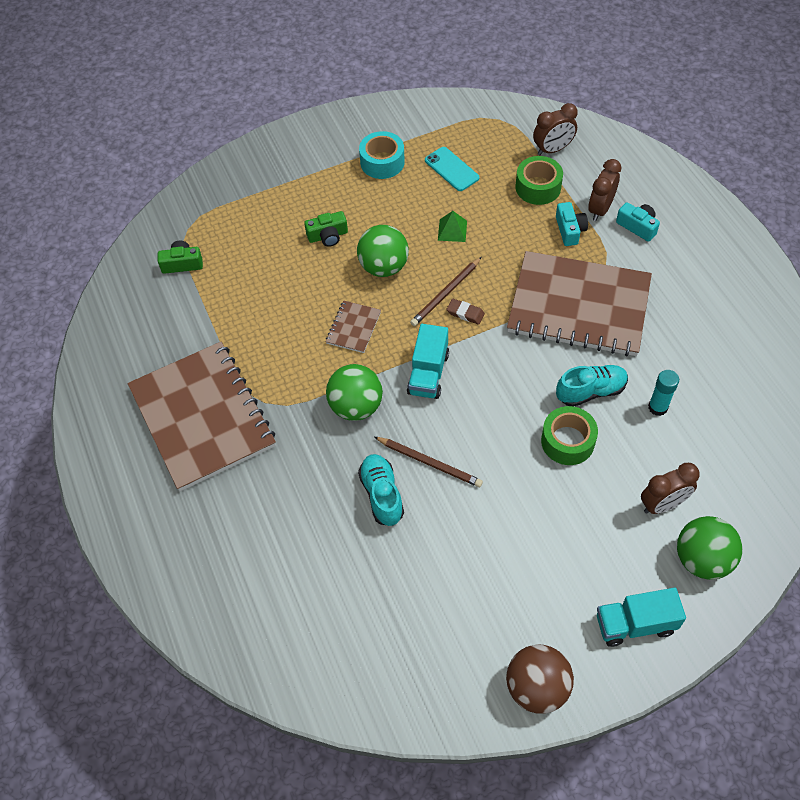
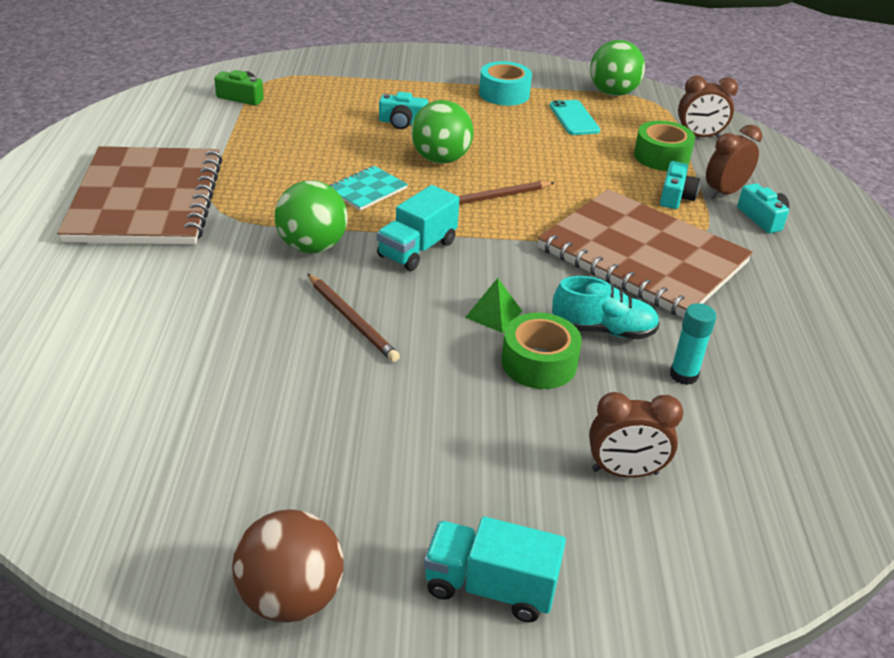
camera: 20 degrees right, 20 degrees down
green camera [304,211,348,247] -> turquoise camera [379,92,428,129]
brown notebook [326,301,381,353] -> turquoise notebook [329,166,408,210]
turquoise shoe [358,454,404,526] -> none
green pyramid [438,211,467,242] -> green pyramid moved to [465,278,522,333]
brown eraser [447,299,485,325] -> none
green ball [677,516,742,580] -> green ball moved to [590,40,645,96]

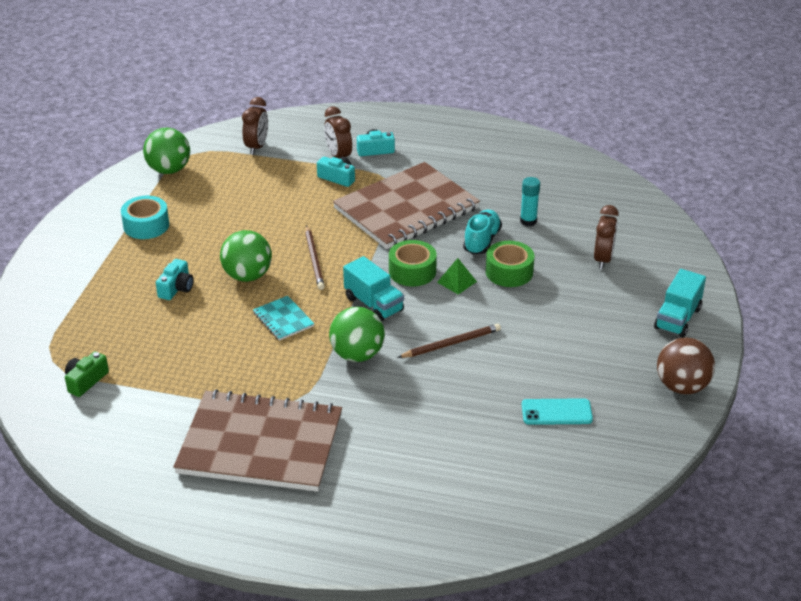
camera: 75 degrees left, 0 degrees up
turquoise phone [550,100,600,135] -> turquoise phone moved to [522,398,593,425]
green tape [634,121,695,171] -> green tape moved to [389,240,437,286]

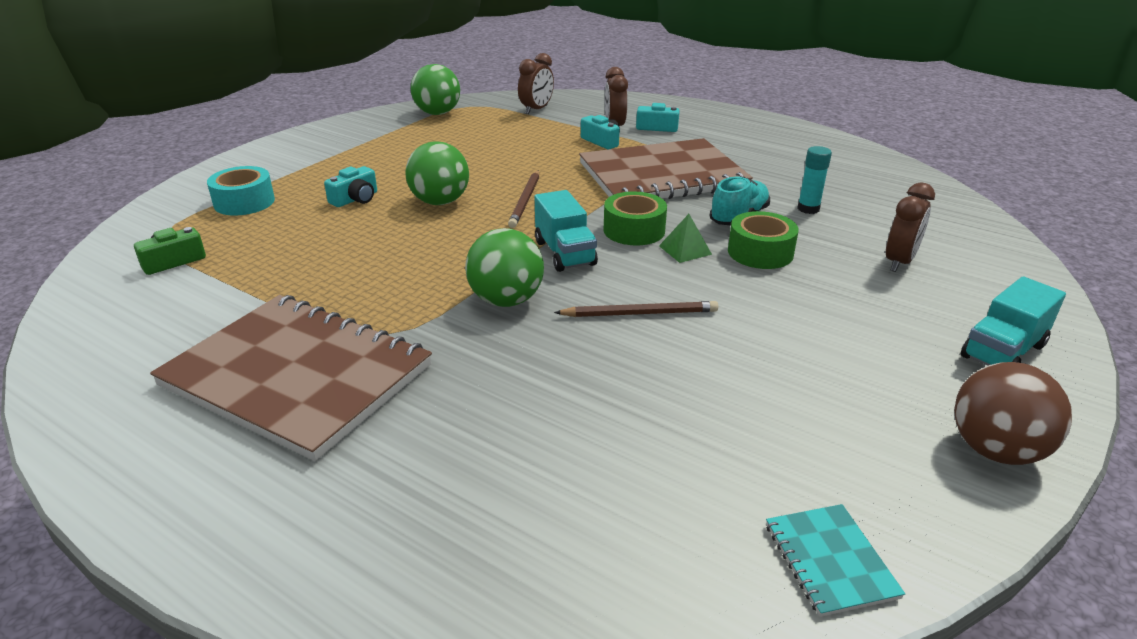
camera: 20 degrees right, 5 degrees down
turquoise tape [121,196,169,239] -> turquoise tape moved to [207,166,275,216]
turquoise notebook [253,296,314,341] -> turquoise notebook moved to [766,504,905,617]
turquoise phone [522,398,593,425] -> none

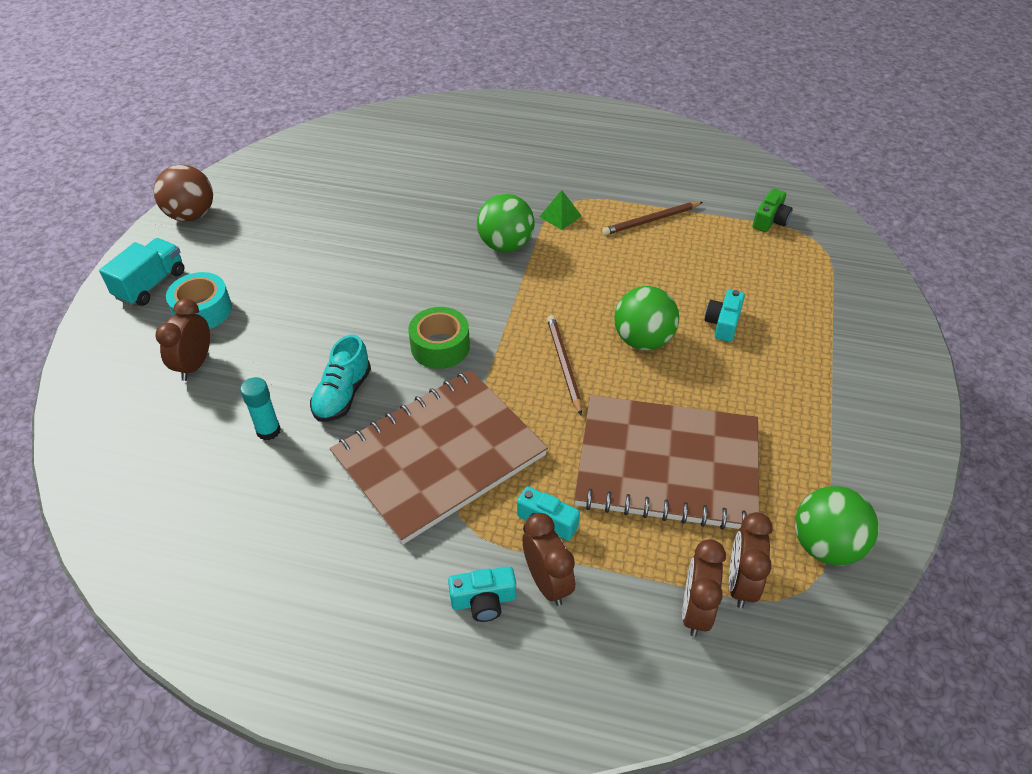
camera: 160 degrees right, 15 degrees up
brown notebook [150,295,432,461] -> brown notebook moved to [574,395,759,529]
turquoise tape [207,166,275,216] -> turquoise tape moved to [166,272,232,329]
turquoise truck [535,190,598,272] -> none
brown pencil [554,301,718,317] -> brown pencil moved to [602,202,703,235]
green pyramid [659,214,712,263] -> green pyramid moved to [539,190,581,230]
green tape [728,211,799,269] -> none
turquoise notebook [766,504,905,617] -> none
none -> brown clock [729,512,772,608]

